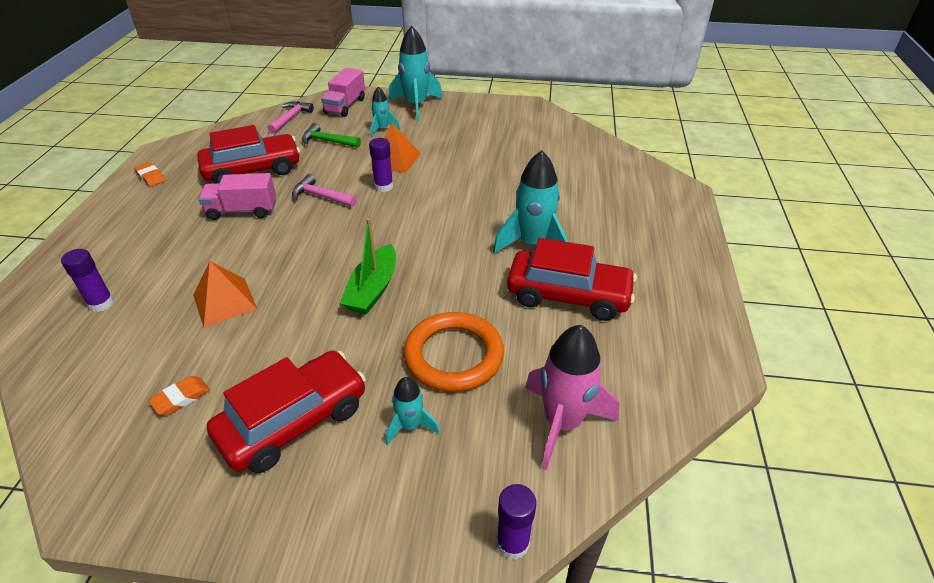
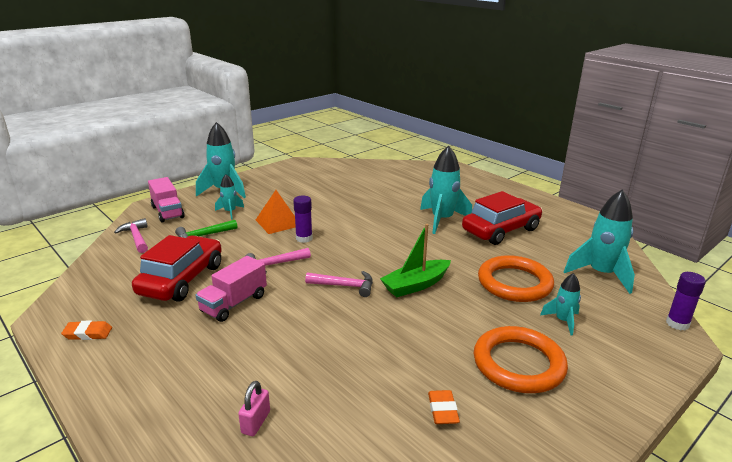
camera: 50 degrees left, 15 degrees down
purple glue stick [61,249,114,312] -> pink padlock [238,381,270,436]
orange pyramid [193,261,258,328] -> none
red car [207,351,366,473] -> orange ring [474,326,568,393]
green boat [340,218,396,314] -> green boat turned 90 degrees clockwise [380,224,451,297]
pink rocket [525,325,620,470] -> turquoise rocket [564,190,635,294]
none -> pink hammer [305,271,373,297]

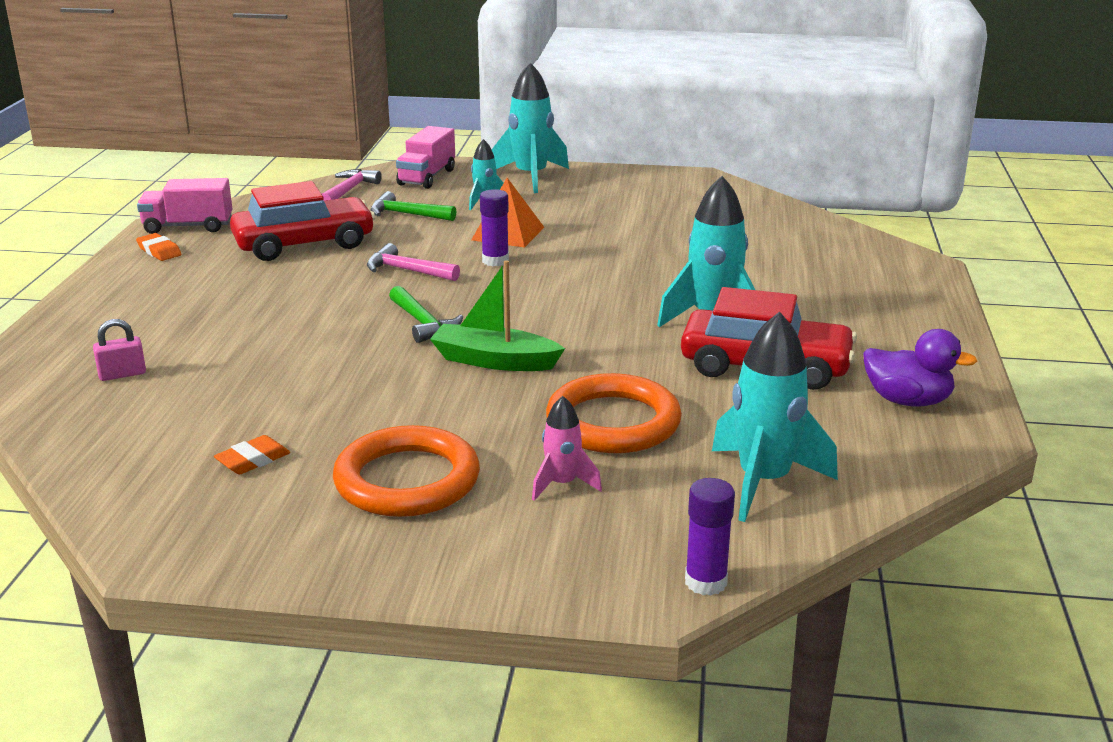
camera: 50 degrees right, 0 degrees up
pink truck [195,256,267,322] -> pink truck moved to [137,178,232,234]
pink hammer [305,271,373,297] -> green hammer [389,286,463,343]
turquoise rocket [540,273,581,336] -> pink rocket [532,396,602,501]
none -> purple duck [863,329,977,407]

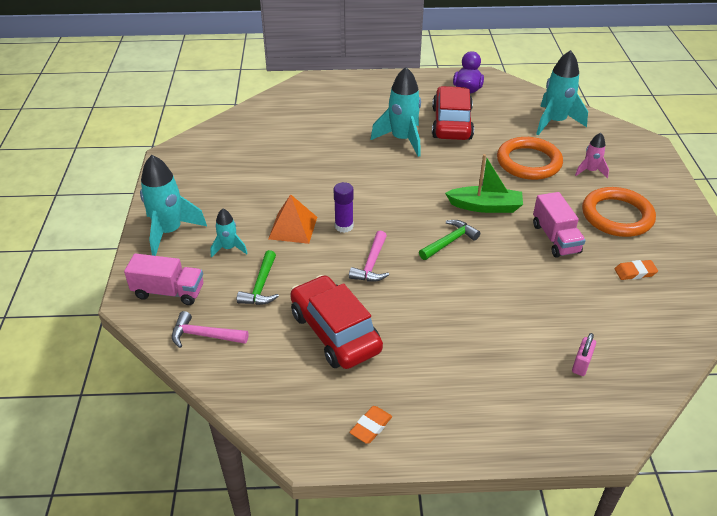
camera: 100 degrees left, 15 degrees up
pink padlock [93,319,146,381] -> pink padlock turned 60 degrees clockwise [572,333,596,376]
pink truck [137,178,232,234] -> pink truck moved to [533,192,586,258]
orange eraser [214,435,290,474] -> orange eraser turned 45 degrees counterclockwise [614,260,658,280]
green boat [430,260,565,371] -> green boat turned 90 degrees counterclockwise [445,154,523,213]
purple glue stick [685,478,735,596] -> none

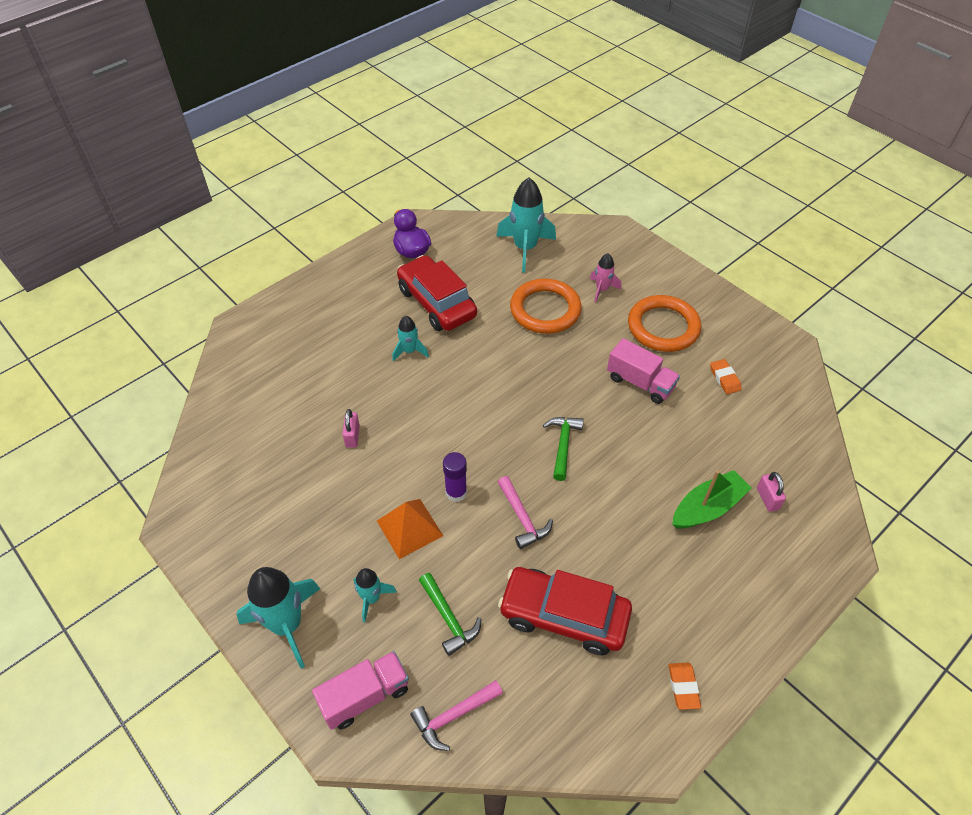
camera: 40 degrees left, 10 degrees up
turquoise rocket [371,67,421,157] -> turquoise rocket [392,316,429,362], size x0.54
green boat [445,154,523,213] -> green boat moved to [672,470,751,528]
orange eraser [614,260,658,280] -> orange eraser turned 60 degrees counterclockwise [710,359,742,394]
none -> pink padlock [342,409,360,448]

